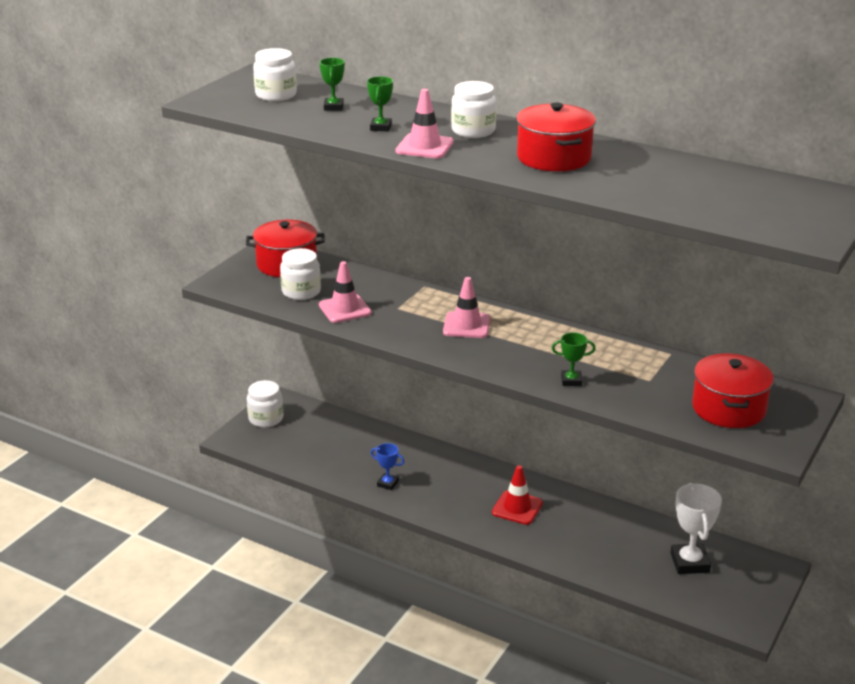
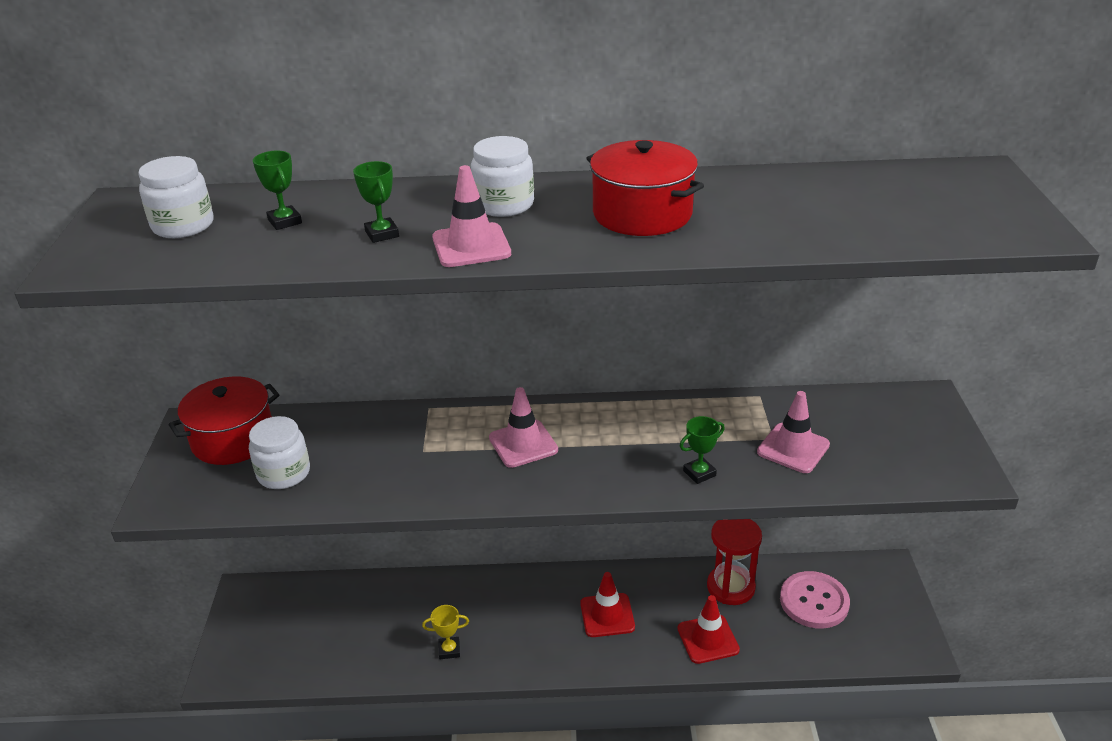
camera: 30 degrees left, 5 degrees up
white jar [247,380,284,427] -> none
pink traffic cone [319,261,372,323] -> pink traffic cone moved to [757,391,830,473]
blue trophy [371,443,404,490] -> yellow trophy [422,605,469,659]
white trophy [671,483,722,574] -> pink button [780,571,850,629]
red pot [692,353,774,428] -> none
none -> red traffic cone [677,595,740,664]
none -> red hourglass [707,519,762,605]

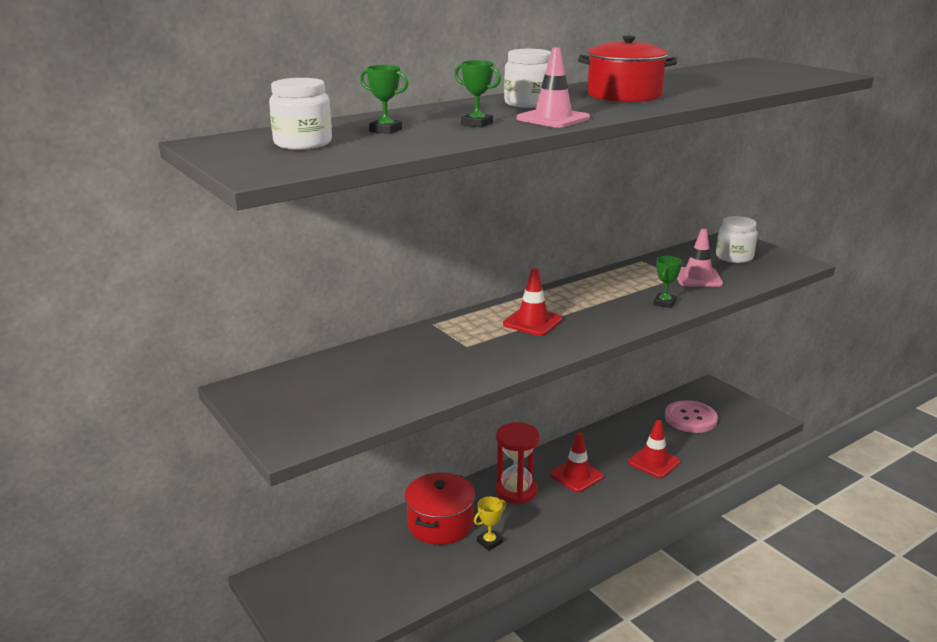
camera: 35 degrees left, 10 degrees down
red pot [169,377,280,465] -> red pot moved to [405,473,475,545]
white jar [249,416,310,489] -> white jar moved to [716,216,758,263]
pink traffic cone [489,387,558,468] -> red traffic cone [503,268,563,336]
red hourglass [707,519,762,605] -> red hourglass moved to [495,422,540,504]

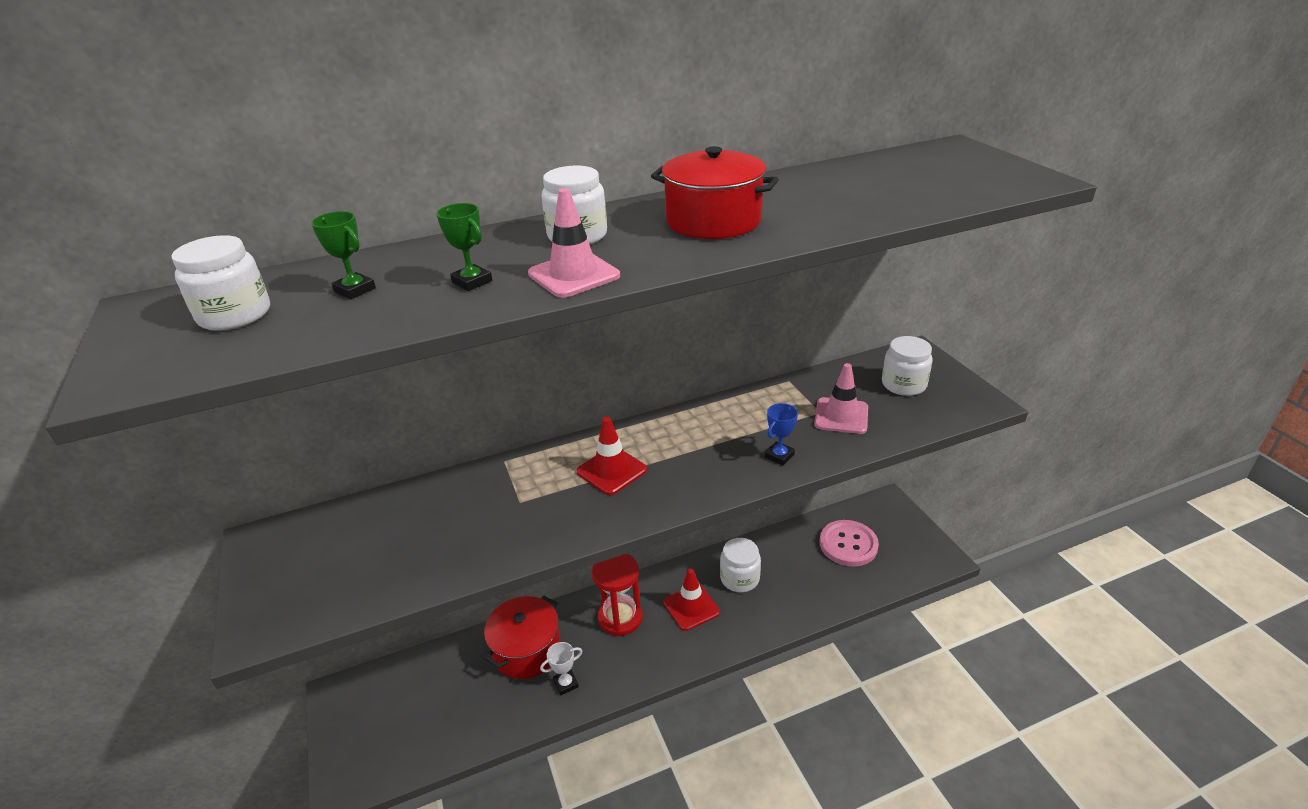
camera: 15 degrees right, 10 degrees up
yellow trophy [474,497,506,551] -> white trophy [540,642,582,695]
red traffic cone [628,420,680,478] -> none
green trophy [653,256,682,308] -> blue trophy [765,403,798,465]
none -> white jar [720,538,761,592]

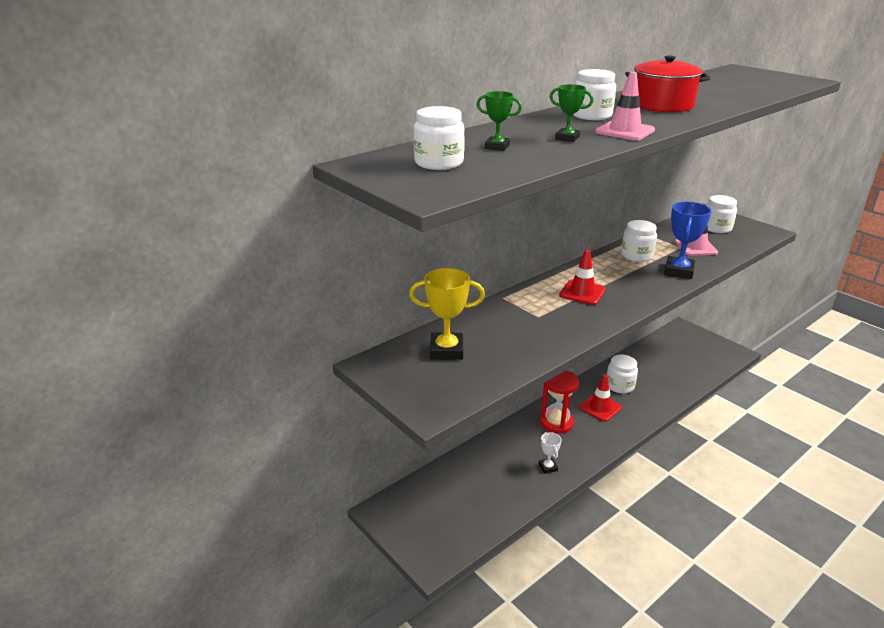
camera: 20 degrees left, 5 degrees down
red pot [484,596,561,679] -> none
white trophy [540,642,582,695] -> white trophy turned 60 degrees counterclockwise [539,432,562,474]
blue trophy [765,403,798,465] -> blue trophy [664,202,711,279], size x1.81
pink button [819,520,879,566] -> none
none -> yellow trophy [409,268,485,360]
none -> white jar [621,220,657,262]

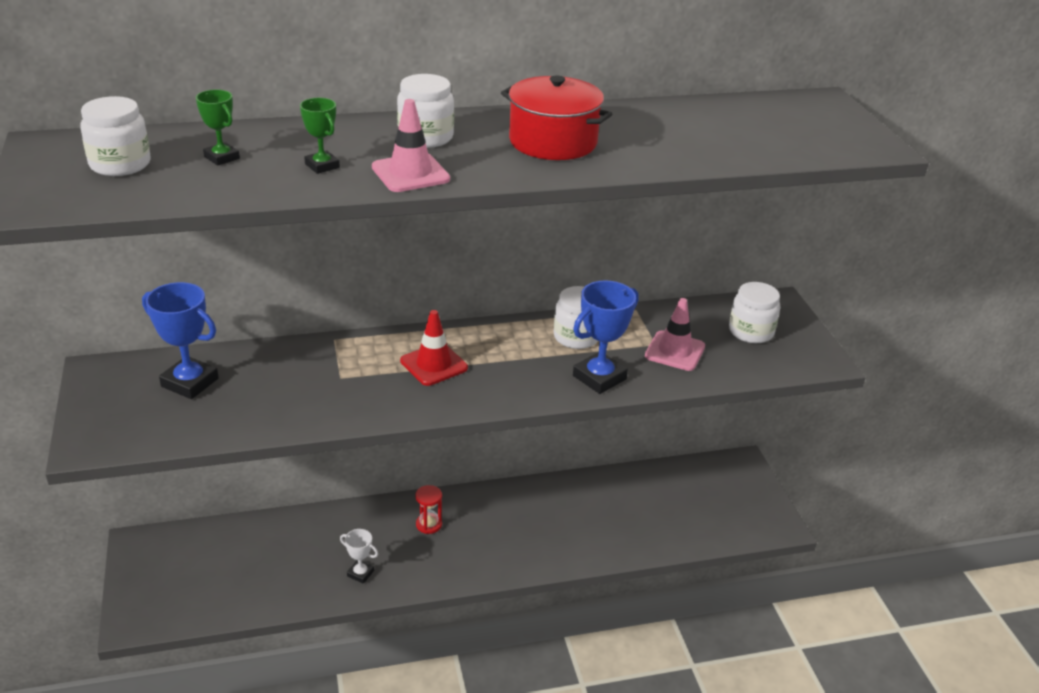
camera: 25 degrees right, 5 degrees up
yellow trophy [409,268,485,360] -> blue trophy [142,282,219,399]
white trophy [539,432,562,474] -> white trophy turned 75 degrees counterclockwise [340,529,378,584]
red hourglass [540,371,579,434] -> red hourglass [415,485,442,534], size x0.57
red traffic cone [579,375,622,422] -> none
white jar [607,355,638,393] -> none

